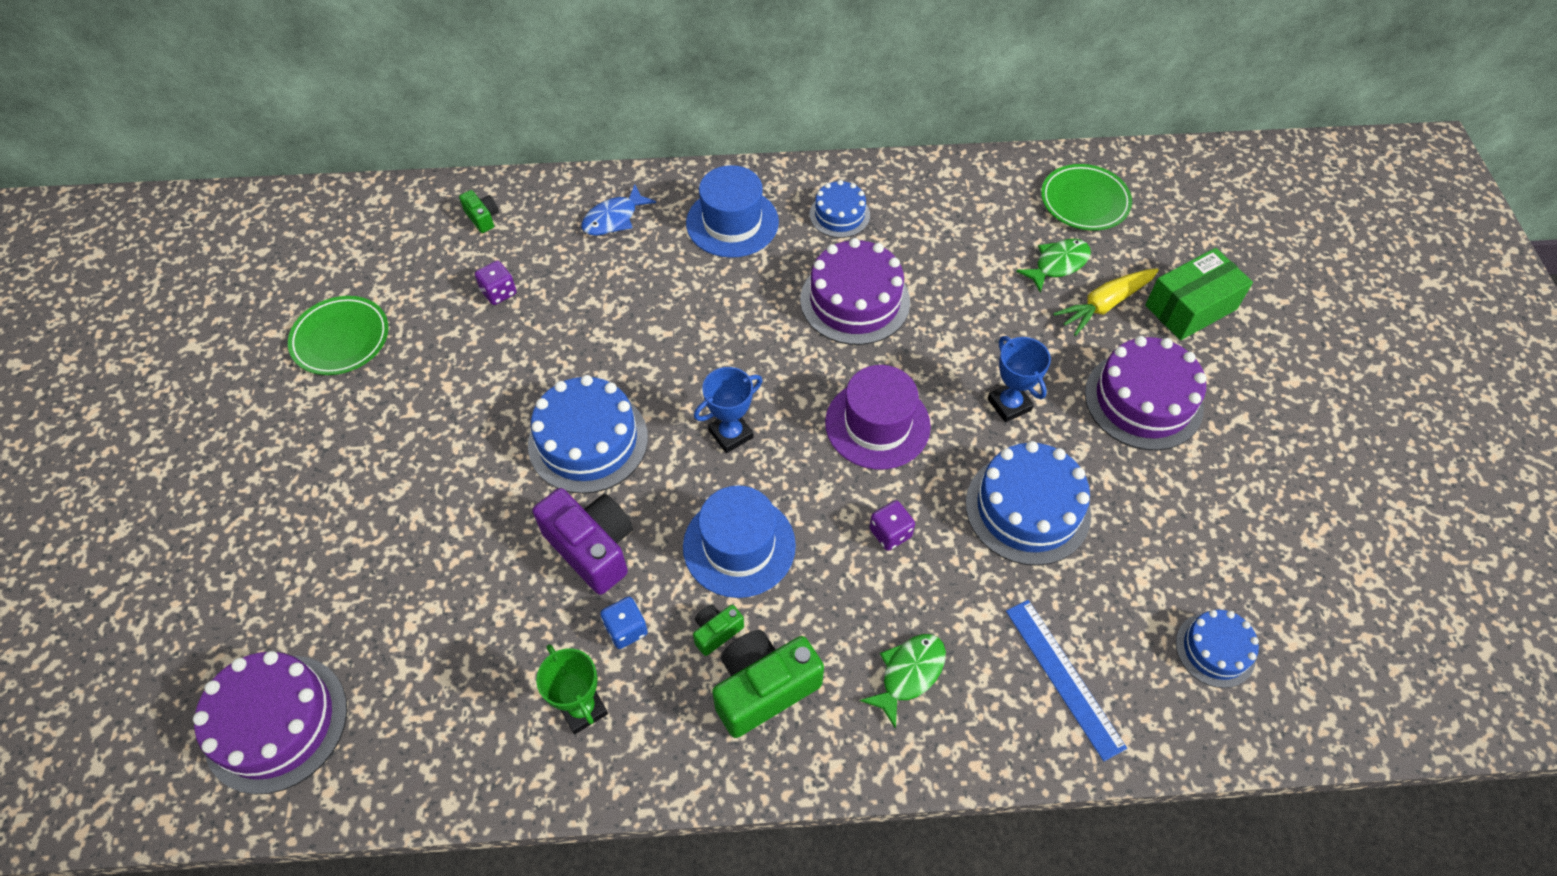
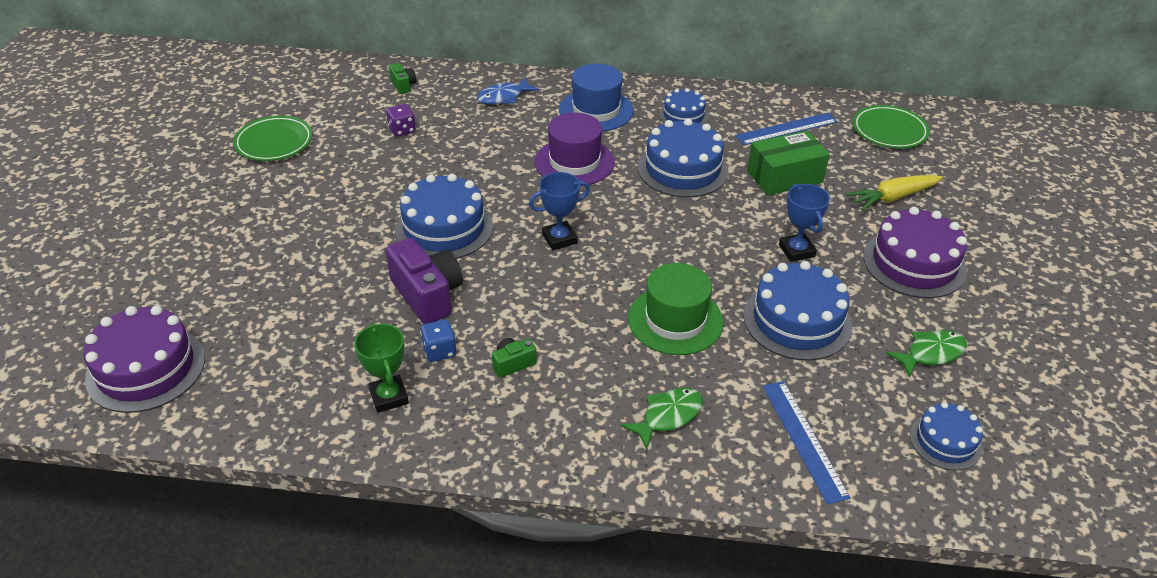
camera: 10 degrees right, 15 degrees down
blue hat [683,486,796,598] -> none
green camera [712,630,824,738] -> none
purple cake [800,238,910,345] -> blue cake [638,118,729,198]
purple hat [825,365,931,469] -> purple hat moved to [535,113,615,186]
purple dice [869,500,915,551] -> green hat [628,263,724,355]
green fish [1016,239,1091,293] -> green fish moved to [886,330,967,377]
green box [1145,248,1253,340] -> green box moved to [747,131,830,195]
none -> blue ruler [735,113,838,145]

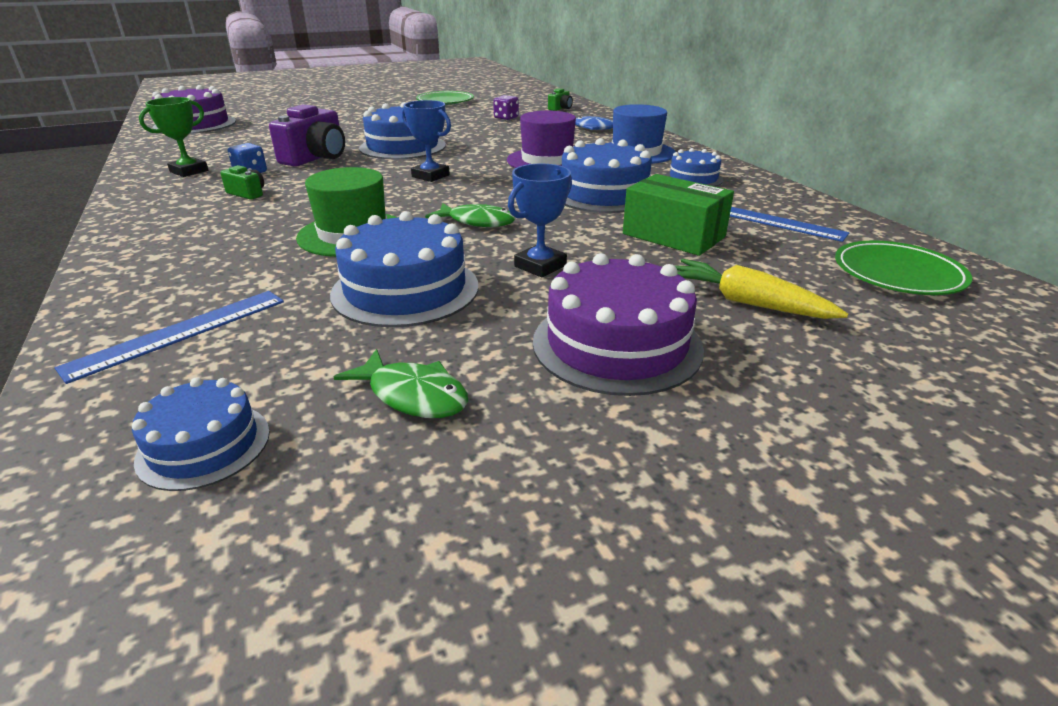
camera: 60 degrees right, 10 degrees down
green fish [621,387,703,449] -> green fish moved to [425,203,515,227]

